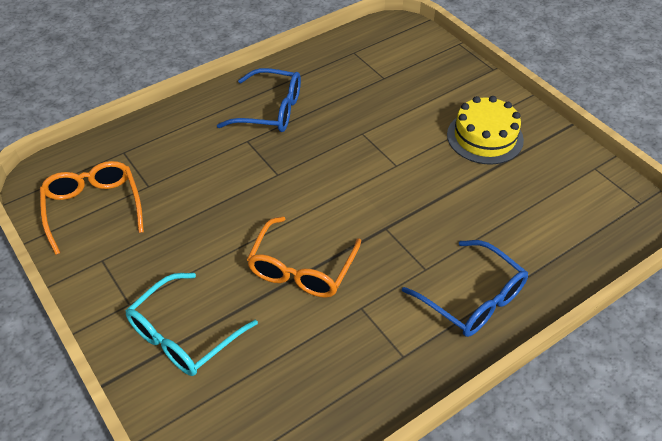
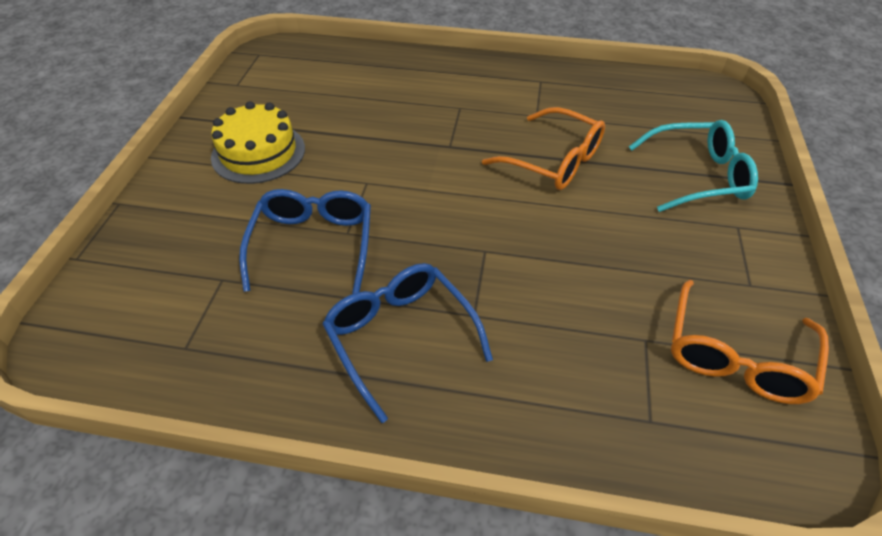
camera: 135 degrees left, 0 degrees up
orange glasses [247,216,361,298] -> orange glasses turned 60 degrees clockwise [482,107,605,190]
blue glasses [402,240,528,337] -> blue glasses moved to [239,189,371,294]

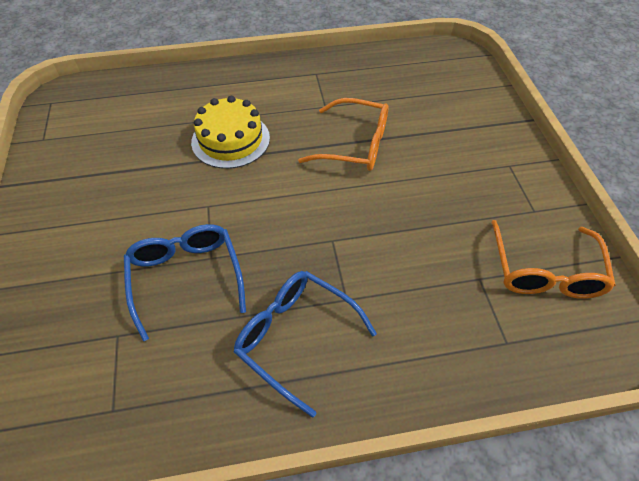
camera: 20 degrees left, 5 degrees up
yellow cake [211,101,305,184] -> yellow cake moved to [191,96,270,169]
turquoise glasses [629,120,758,212] -> none

